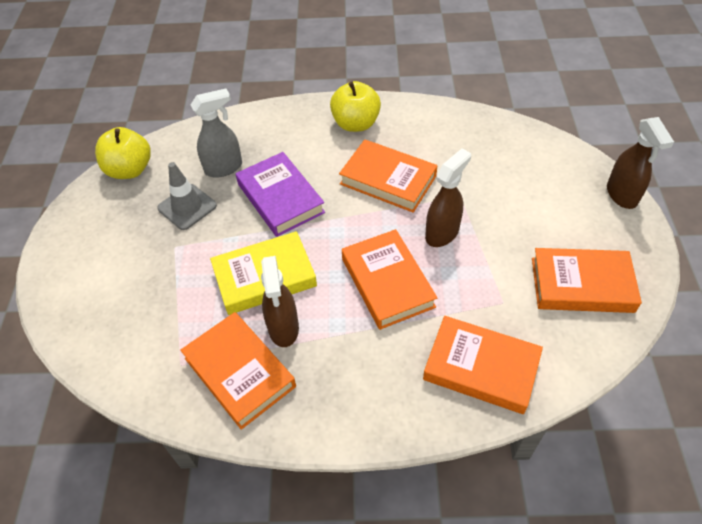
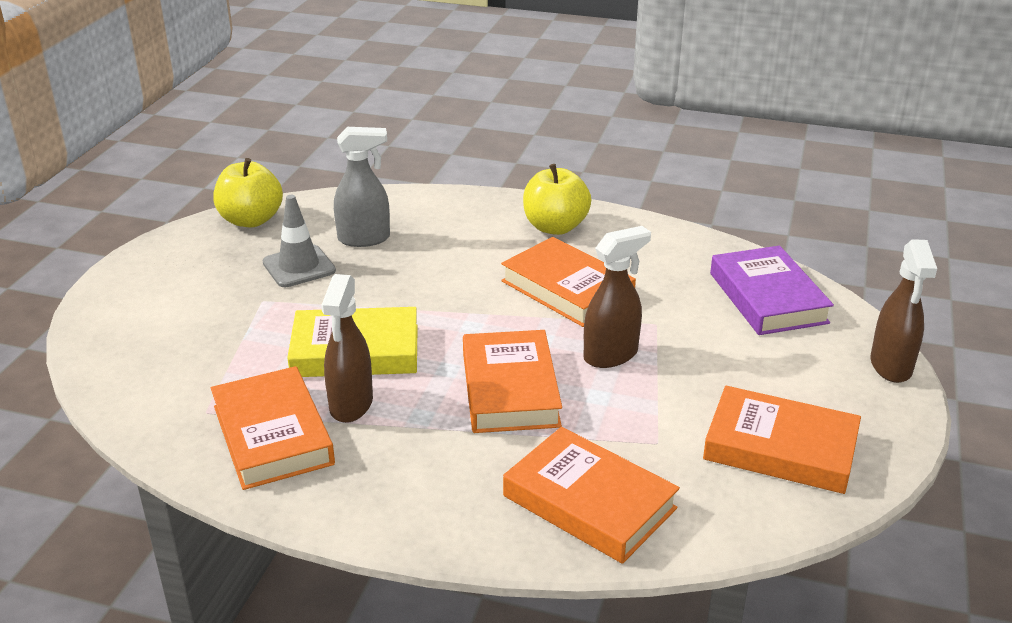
camera: 15 degrees right, 20 degrees down
purple book [236,152,325,237] -> purple book moved to [710,246,834,335]

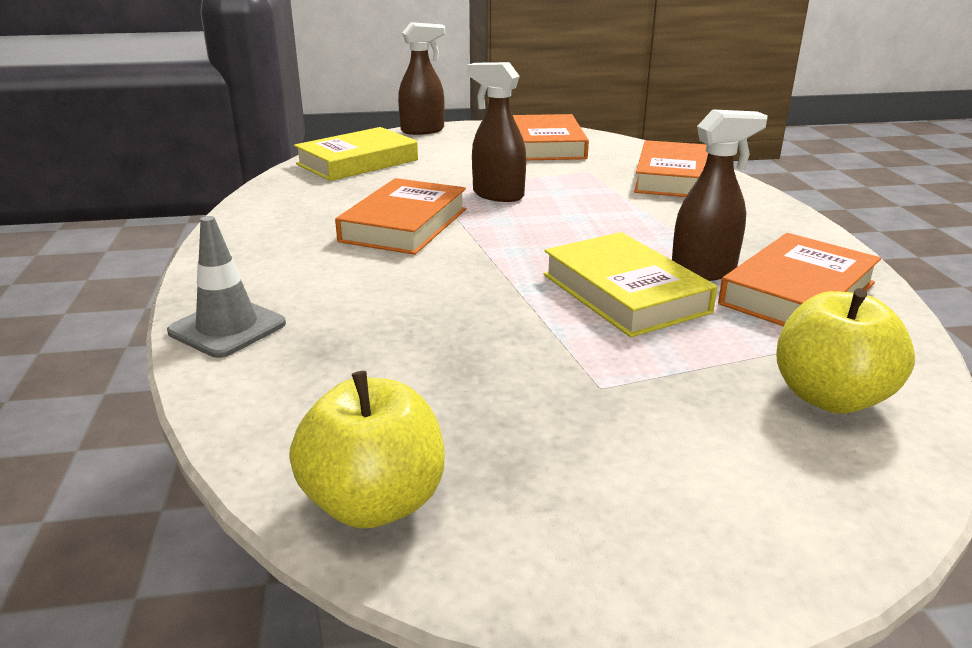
camera: 115 degrees left, 5 degrees down
grey traffic cone [262,195,336,287] -> grey traffic cone moved to [167,216,286,358]
grey spray bottle [334,127,390,247] -> none
orange book [463,330,562,433] -> none
yellow apple [523,164,591,235] -> yellow apple moved to [776,288,915,414]
purple book [710,246,834,335] -> yellow book [294,127,418,181]

